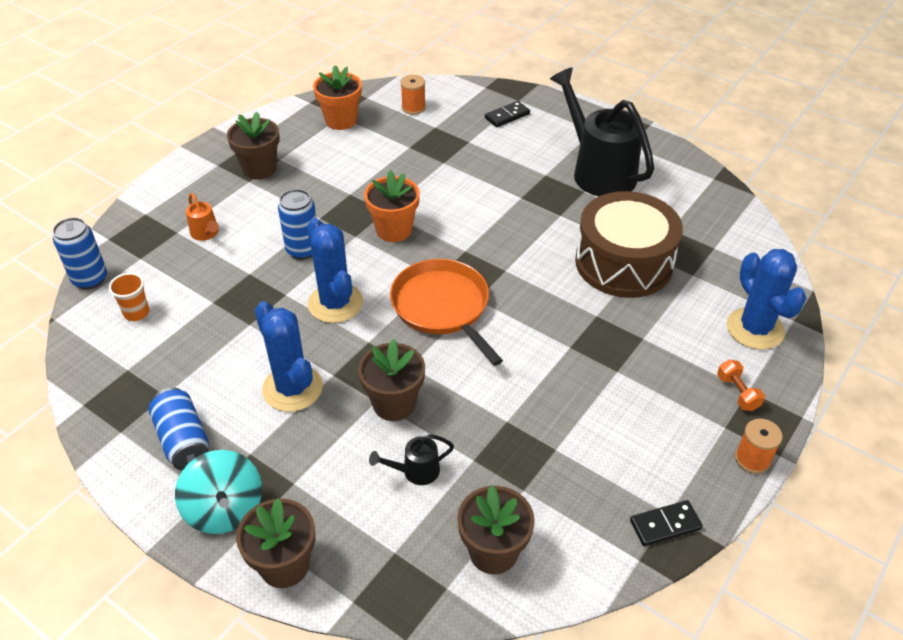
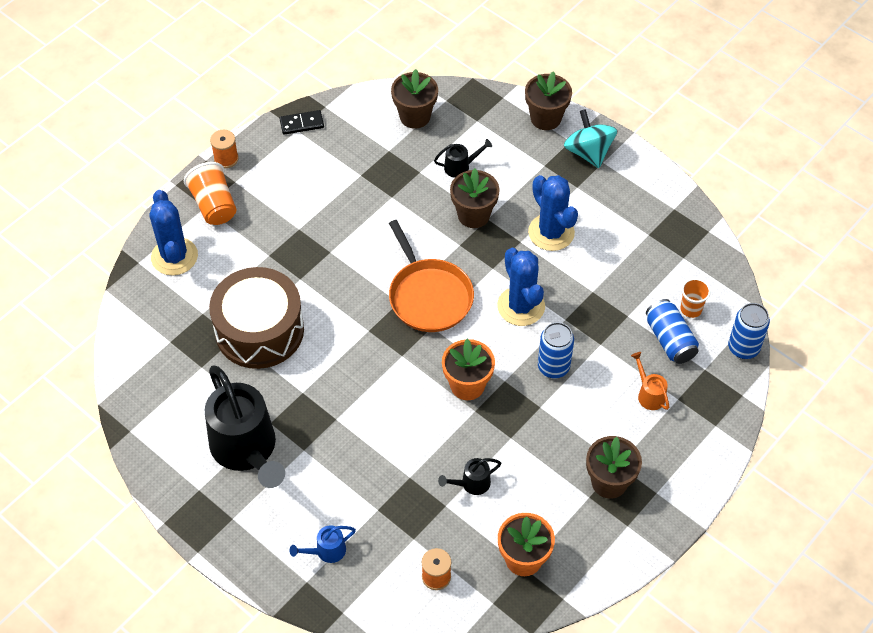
camera: 175 degrees left, 10 degrees up
blue can [148,388,209,470] -> blue can moved to [646,299,699,364]
black domino [485,101,530,127] -> blue watering can [289,525,356,563]
orange dumbbell [717,359,765,411] -> orange cup [184,162,236,225]
none -> black watering can [438,458,501,495]

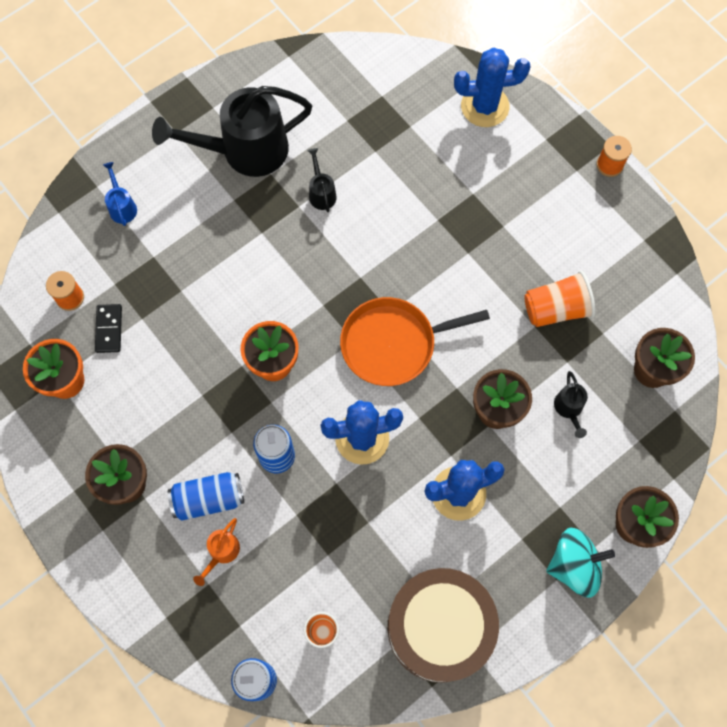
camera: 100 degrees right, 15 degrees up
orange cup [184,162,236,225] -> orange cup moved to [524,271,596,327]
brown drum [209,267,304,369] -> brown drum moved to [388,568,499,683]
black domino [280,110,324,135] -> black domino moved to [95,304,122,353]
black watering can [438,458,501,495] -> black watering can moved to [308,148,337,212]
orange watering can [631,352,669,410] -> orange watering can turned 135 degrees clockwise [193,518,240,586]
blue can [646,299,699,364] -> blue can moved to [168,472,244,521]

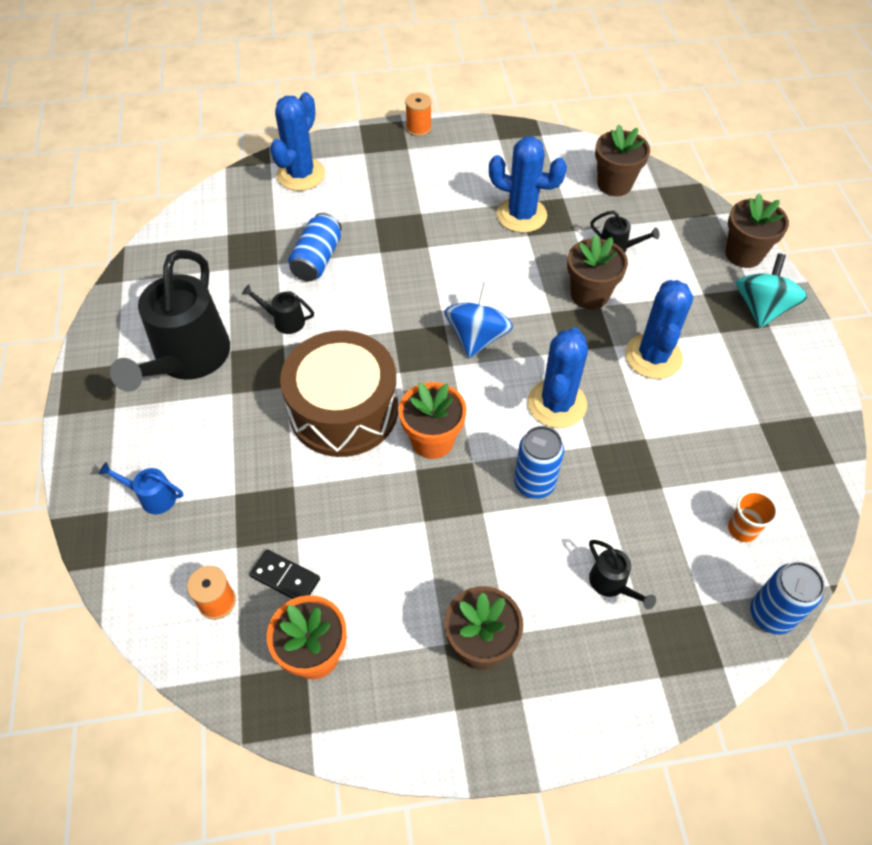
camera: 60 degrees left, 15 degrees down
blue can [168,472,244,521] -> blue can moved to [288,213,342,281]
orange watering can [193,518,240,586] -> black watering can [589,540,656,610]
orange pan [340,297,490,386] -> blue spinning top [444,282,513,358]
brown drum [388,568,499,683] -> brown drum moved to [280,330,398,457]
orange cup [524,271,596,327] -> blue cactus [489,136,567,233]

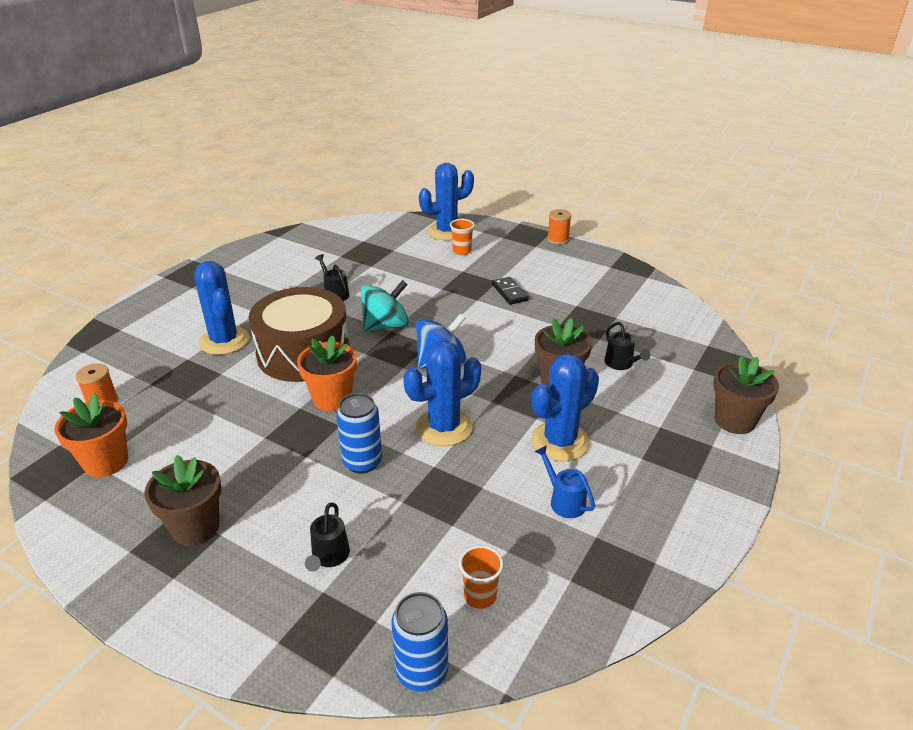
camera: 40 degrees right, 20 degrees down
blue watering can [99,462,183,514] -> blue watering can moved to [535,445,595,518]
black watering can [110,250,230,392] -> none
black domino [250,549,320,599] -> black domino moved to [492,277,529,305]
blue can [288,213,342,281] -> none
blue cactus [489,136,567,233] -> blue cactus moved to [194,261,249,355]
brown flower pot [595,124,650,196] -> none
turquoise spinning top [736,253,808,328] -> turquoise spinning top moved to [361,280,409,332]
none -> orange cup [450,219,475,255]

